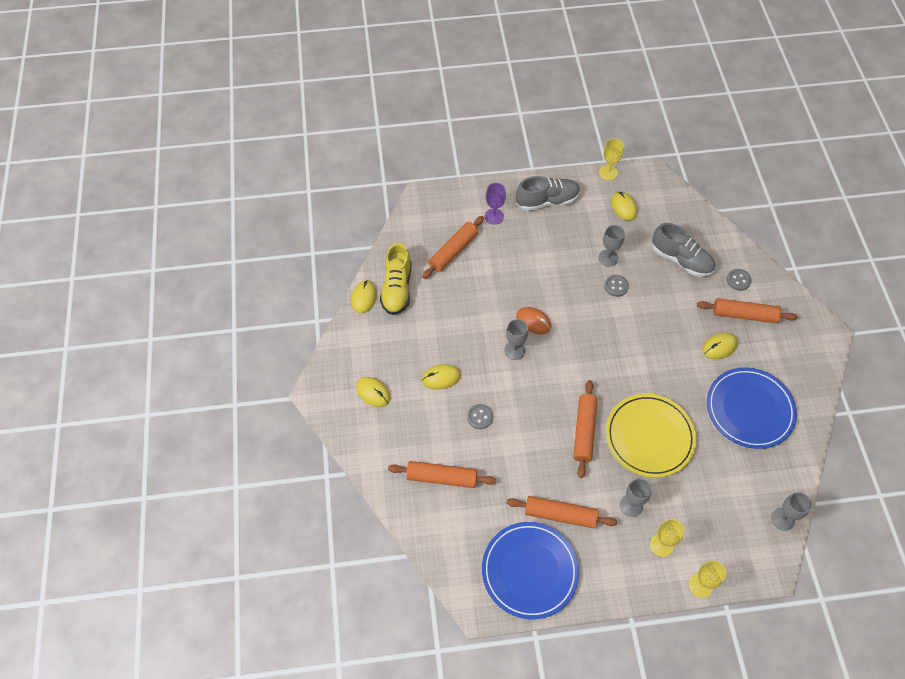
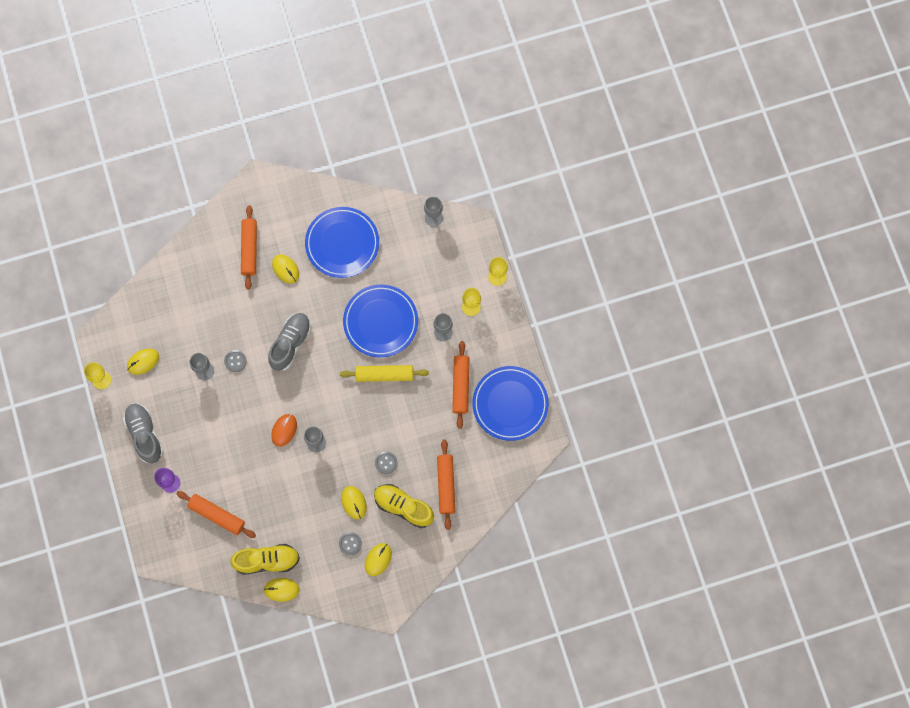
camera: 100 degrees left, 15 degrees up
orange rolling pin [573,380,597,478] -> yellow rolling pin [340,365,429,382]
yellow plate [606,394,697,478] -> blue plate [343,285,418,357]
grey shoe [652,223,715,277] -> grey shoe moved to [268,313,311,371]
grey button [727,269,752,291] -> grey button moved to [339,532,362,555]
none -> yellow shoe [374,484,434,528]

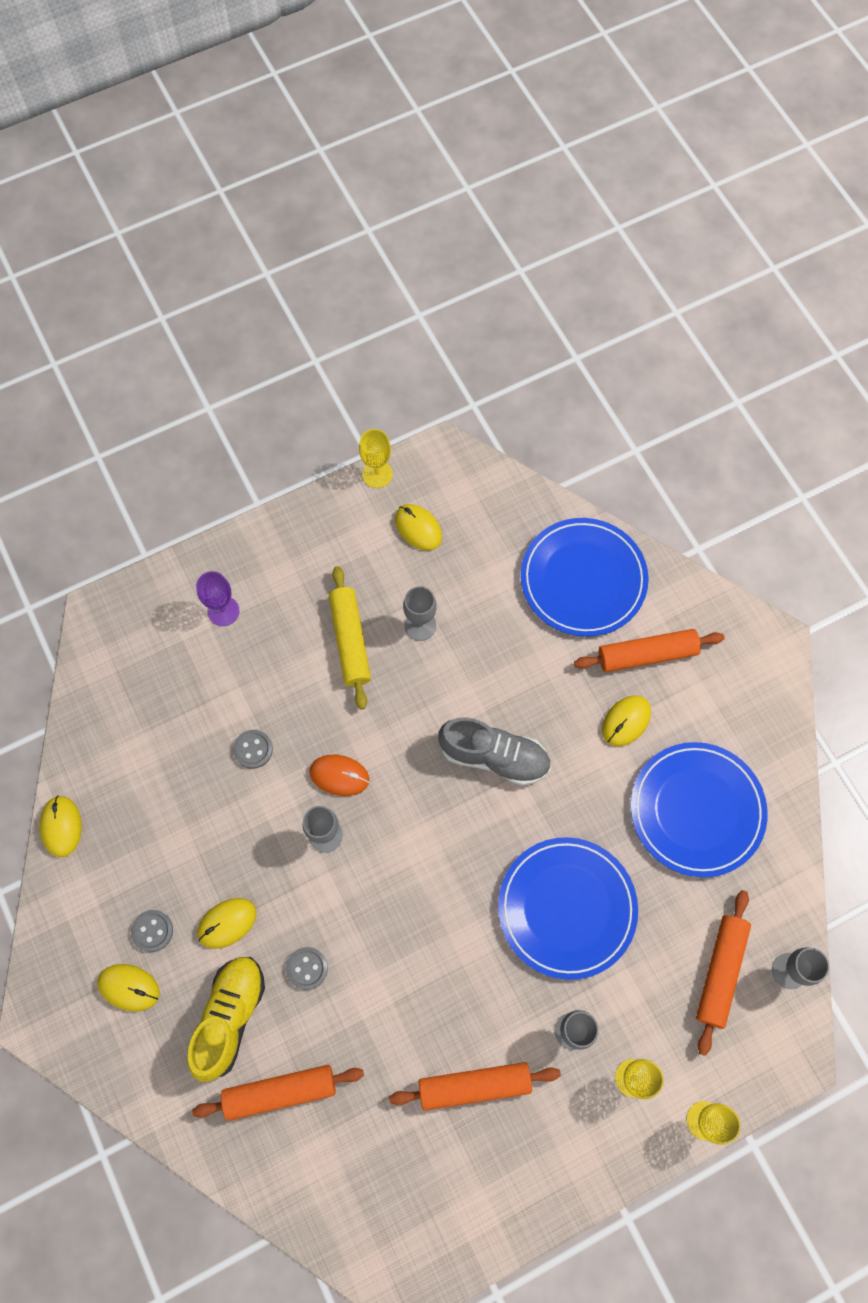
camera: 80 degrees right, 5 degrees down
grey shoe [123,403,163,463] -> none
orange rolling pin [176,491,256,538] -> orange rolling pin moved to [696,890,751,1056]
grey button [224,350,247,372] -> grey button moved to [233,730,273,769]
yellow shoe [230,544,300,575] -> none
yellow rolling pin [340,365,429,382] -> yellow rolling pin moved to [329,566,371,709]
blue plate [472,366,549,441] -> blue plate moved to [521,518,649,637]

